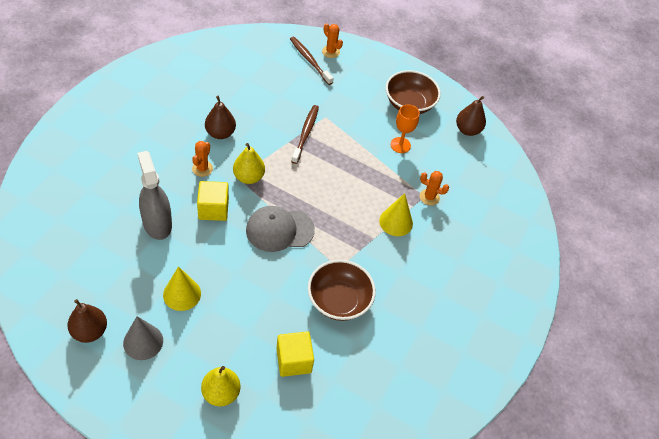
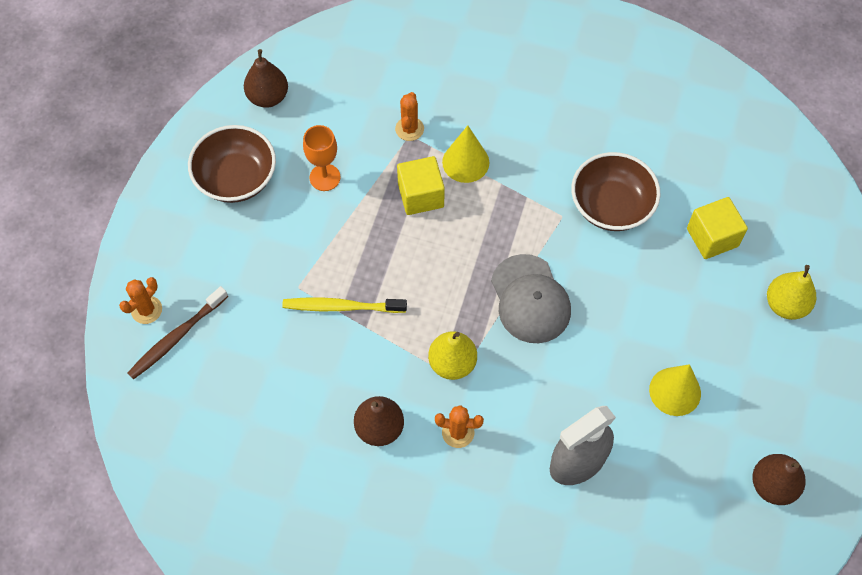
camera: 95 degrees left, 10 degrees up
grey cone [123,316,163,360] -> none
yellow cube [197,181,229,221] -> yellow cube moved to [397,156,445,215]
brown toothbrush [291,105,319,164] -> yellow toothbrush [282,297,407,313]

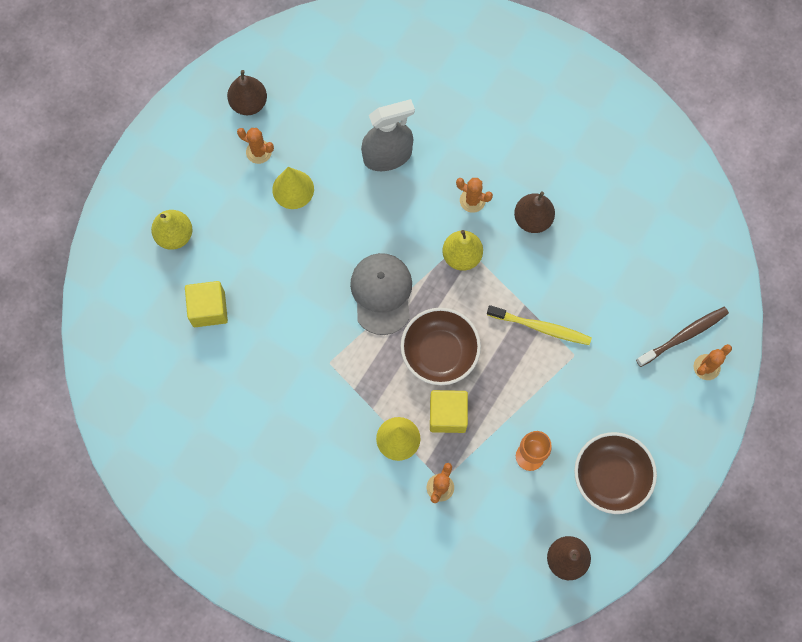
camera: 165 degrees left, 10 degrees up
brown bowl [571,152,661,231] -> brown bowl moved to [401,307,481,385]
none -> orange cactus [237,128,274,164]

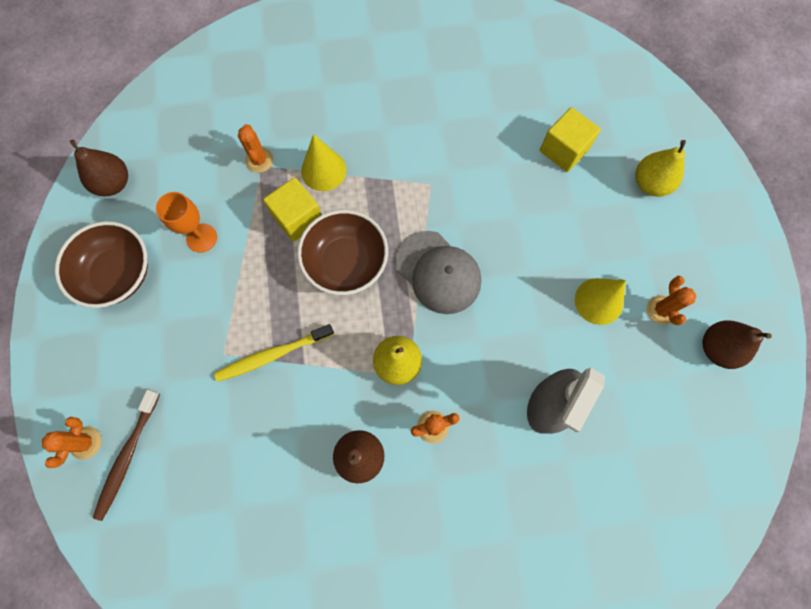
camera: 140 degrees right, 0 degrees up
orange cactus [237,128,274,164] -> orange cactus turned 75 degrees counterclockwise [647,276,697,325]

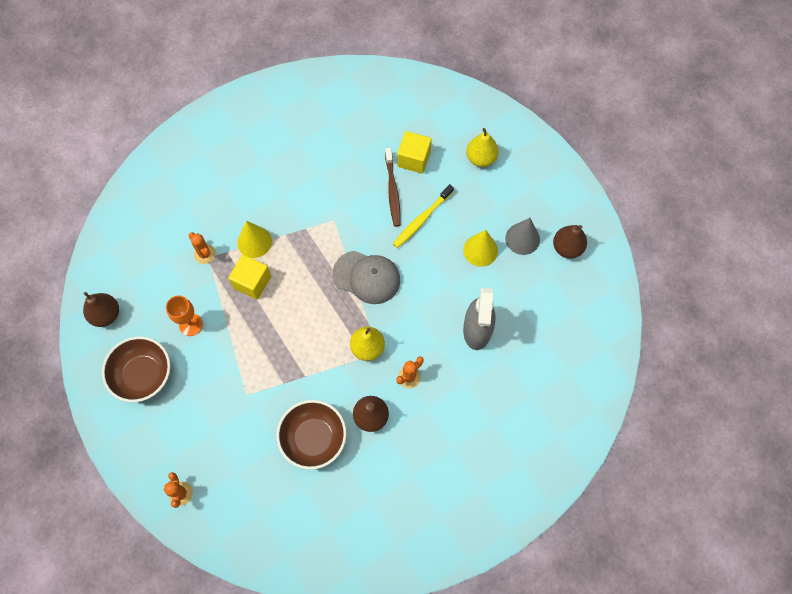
camera: 25 degrees left, 5 degrees down
brown toothbrush [93,390,160,521] -> brown toothbrush moved to [385,148,401,227]
yellow toothbrush [214,324,334,382] -> yellow toothbrush moved to [393,184,454,248]
brown bowl [297,210,388,295] -> brown bowl moved to [276,400,347,470]
orange cactus [647,276,697,325] -> grey cone [505,218,540,255]

